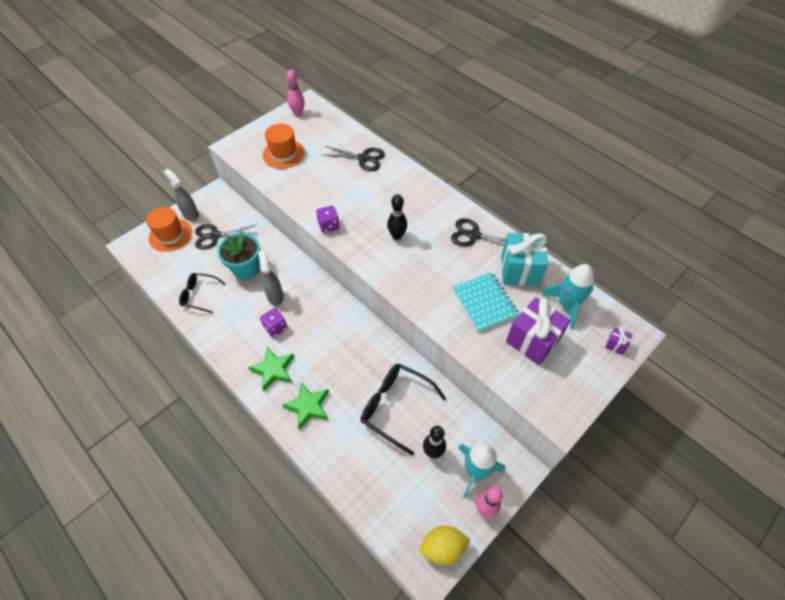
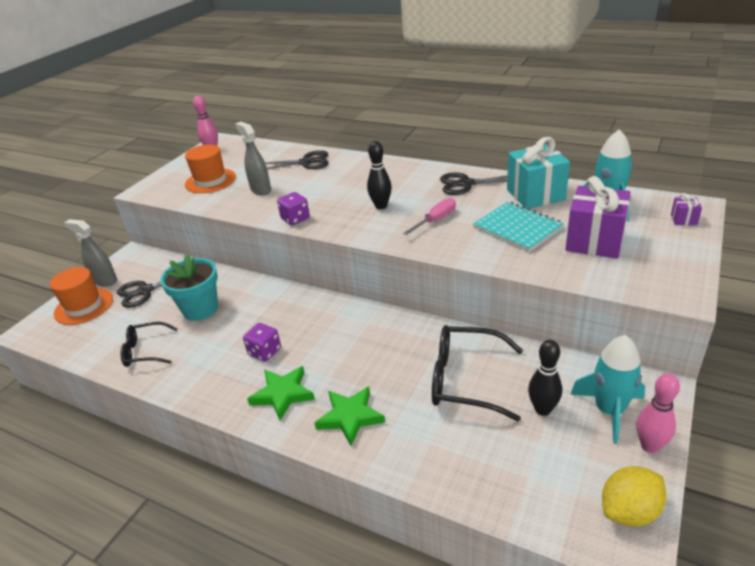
camera: 15 degrees left, 20 degrees down
grey spray bottle [258,250,284,306] -> grey spray bottle moved to [235,121,271,195]
none -> pink screwdriver [403,198,456,235]

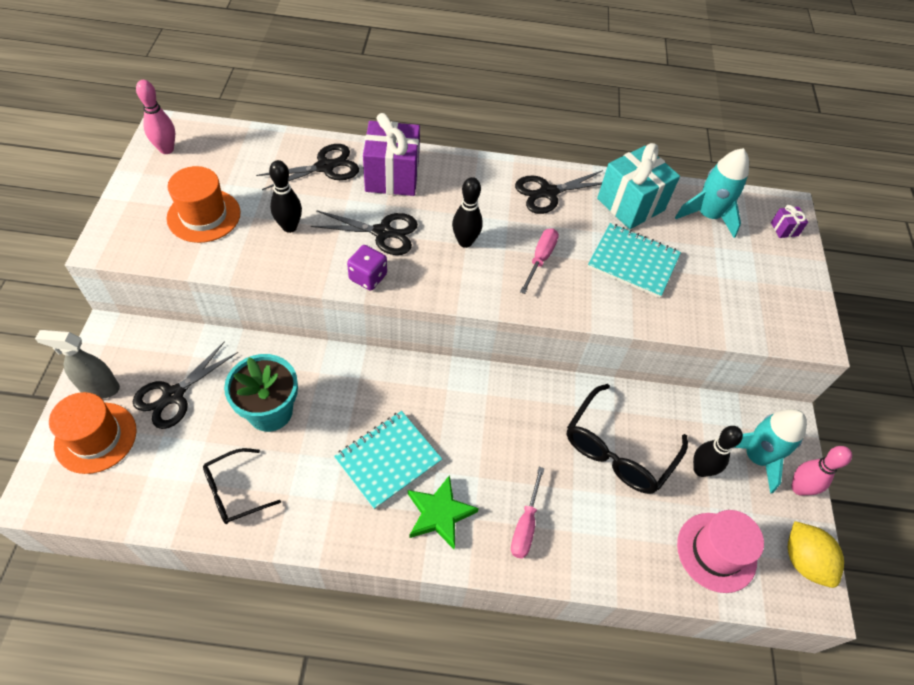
camera: 30 degrees left, 20 degrees up
grey spray bottle [235,121,271,195] -> black bowling pin [269,160,302,233]
purple dice [243,323,281,362] -> turquoise notebook [334,411,442,510]
green star [315,387,385,446] -> pink screwdriver [511,467,545,559]
black glasses [432,325,523,421] -> black glasses turned 45 degrees counterclockwise [566,384,688,494]
purple gift [565,176,631,258] -> purple gift moved to [363,113,420,196]
yellow lemon [602,466,667,527] -> yellow lemon turned 60 degrees counterclockwise [788,521,844,588]
none -> black scissors [311,210,418,255]
none -> pink hat [677,510,764,593]

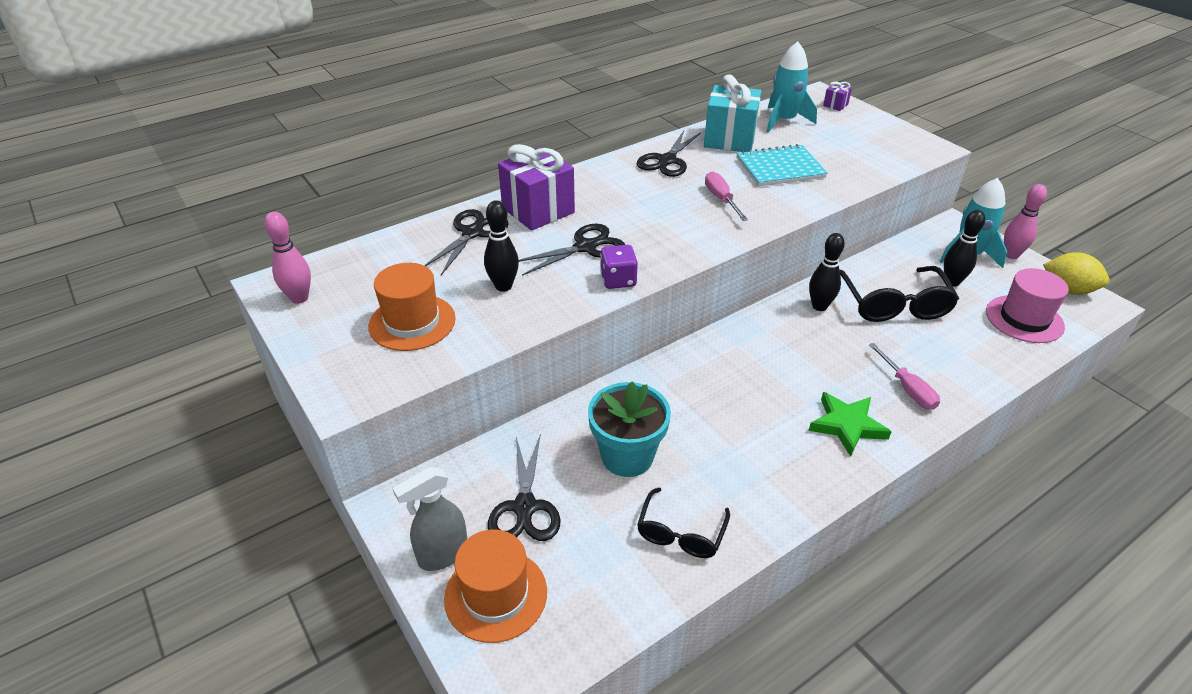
camera: 35 degrees left, 15 degrees down
turquoise notebook [334,411,442,510] -> none
black bowling pin [452,177,483,248] -> black bowling pin moved to [809,233,845,311]

